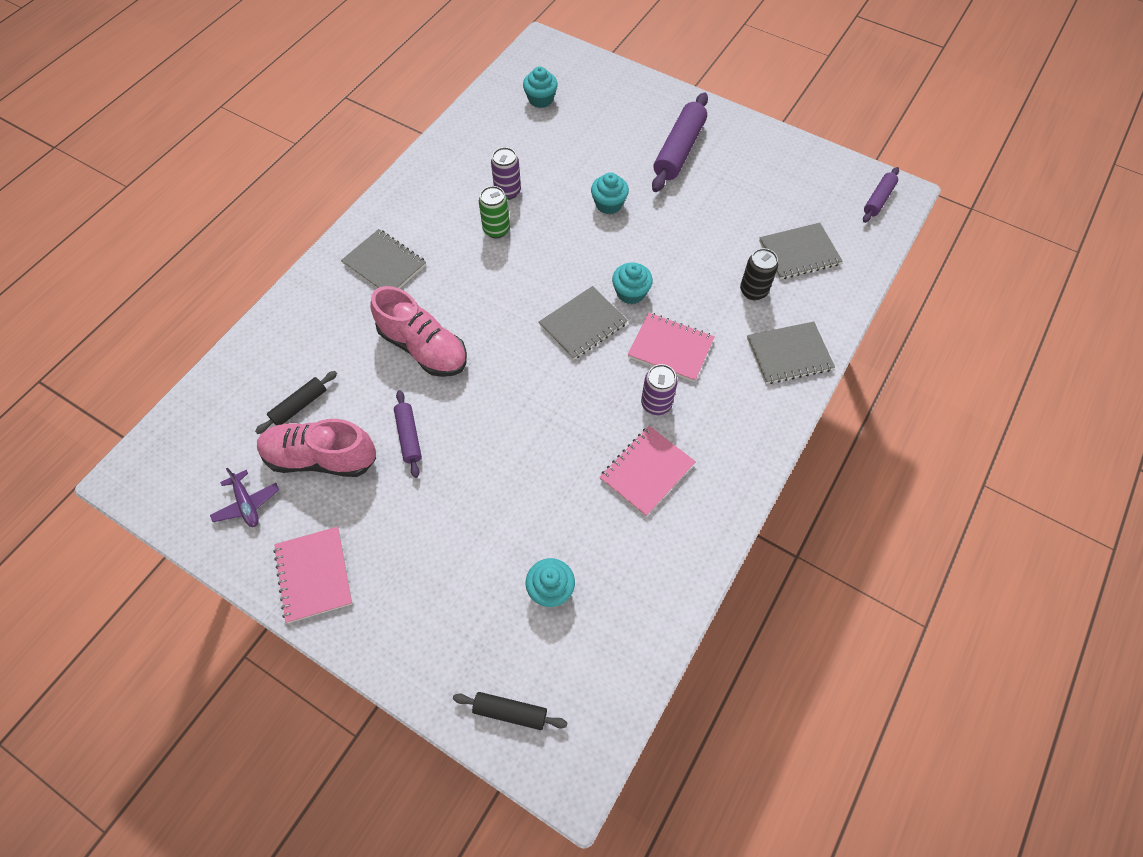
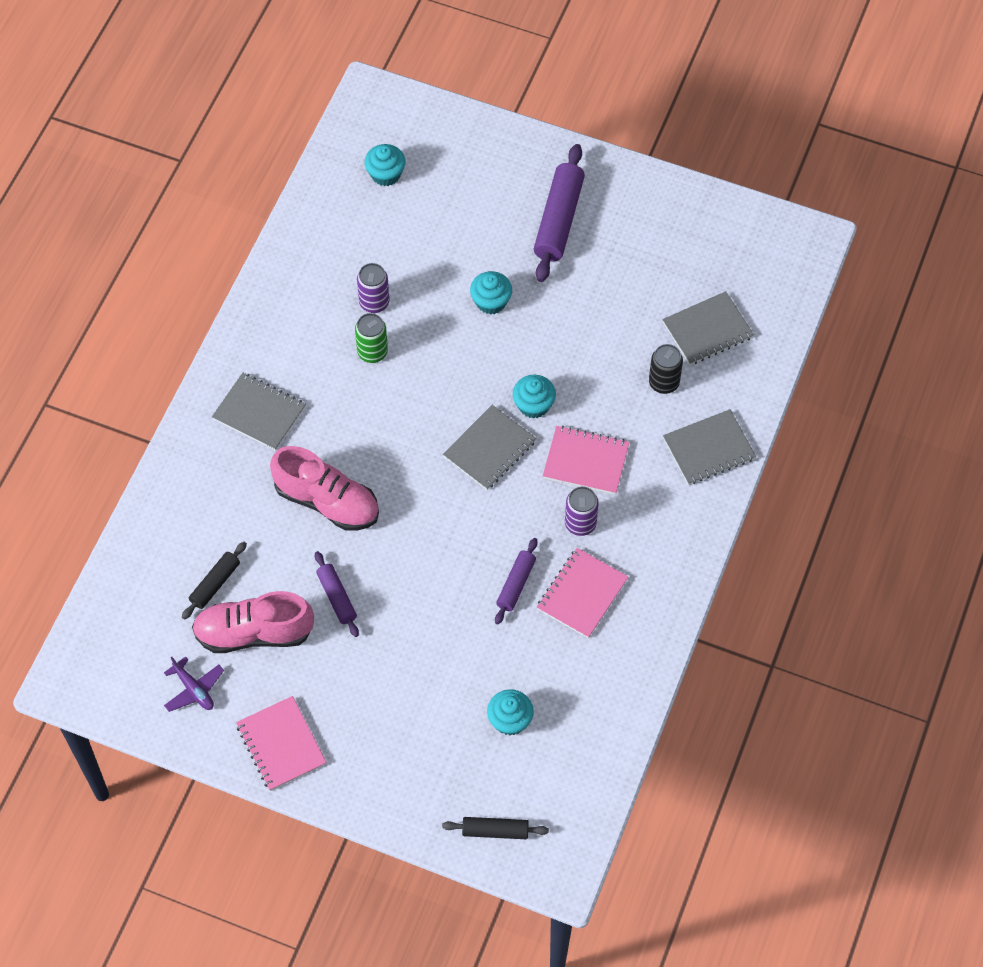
camera: 10 degrees left, 0 degrees up
purple rolling pin [863,167,899,223] -> purple rolling pin moved to [495,538,538,625]

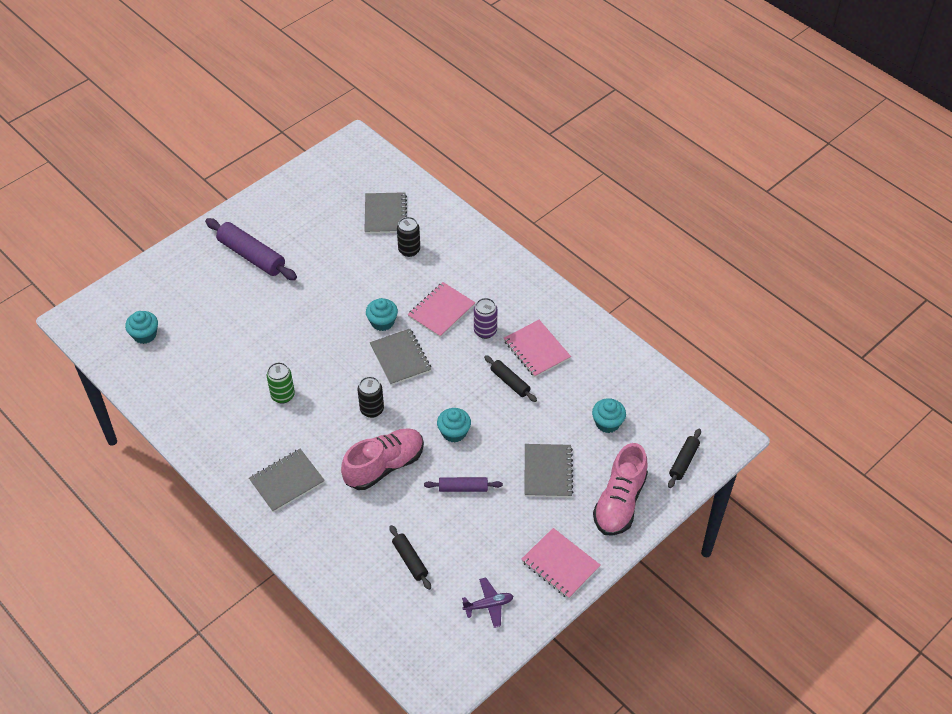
camera: 65 degrees left, 10 degrees down
pink shoe [192,591,314,653] -> pink shoe moved to [593,443,648,536]
pink notebook [236,696,327,791] -> pink notebook turned 45 degrees clockwise [521,528,601,599]
purple can [357,263,390,313] -> none
turquoise cupcake [470,271,512,315] -> turquoise cupcake moved to [437,408,471,443]
purple rolling pin [495,538,538,625] -> black rolling pin [484,355,537,402]
grey notebook [663,409,756,485] -> grey notebook moved to [525,444,573,497]
none -> black can [357,376,384,418]

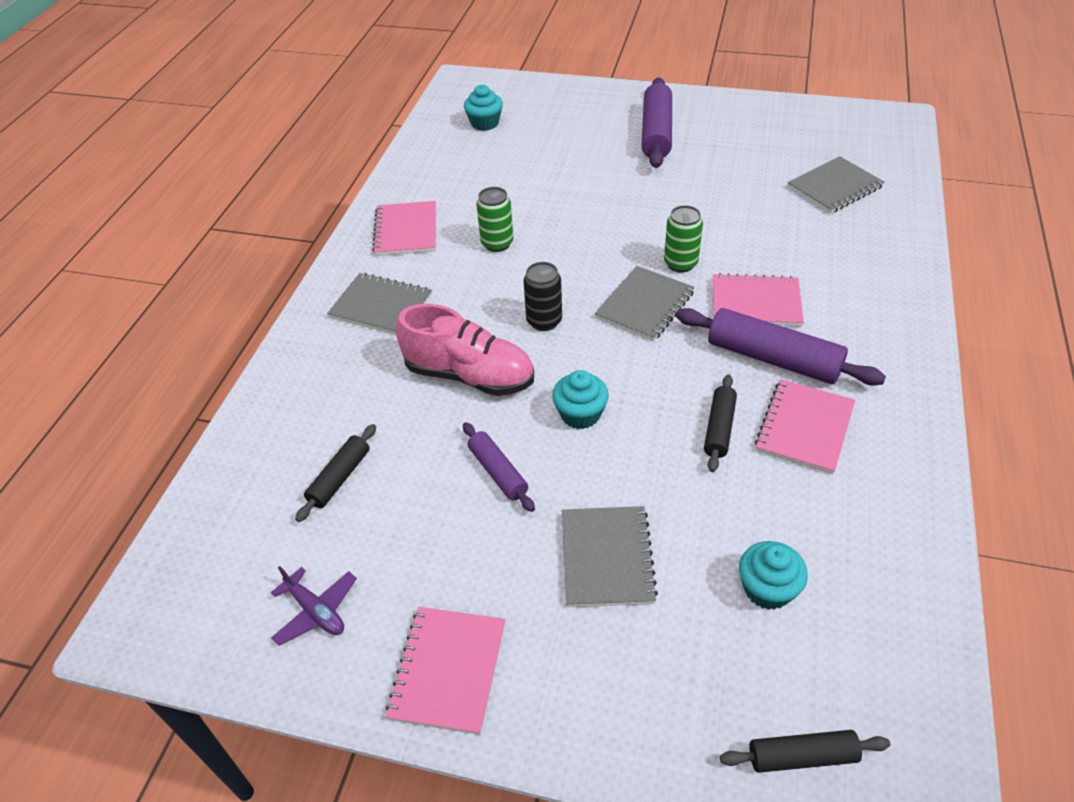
camera: 60 degrees right, 5 degrees down
turquoise cupcake [366,298,398,331] -> green can [664,205,703,273]
black can [397,217,420,257] -> none
purple can [474,298,497,339] -> purple rolling pin [676,308,886,386]
grey notebook [525,444,573,497] -> grey notebook turned 60 degrees counterclockwise [562,506,658,607]
pink shoe [593,443,648,536] -> none
none -> pink notebook [372,201,436,256]

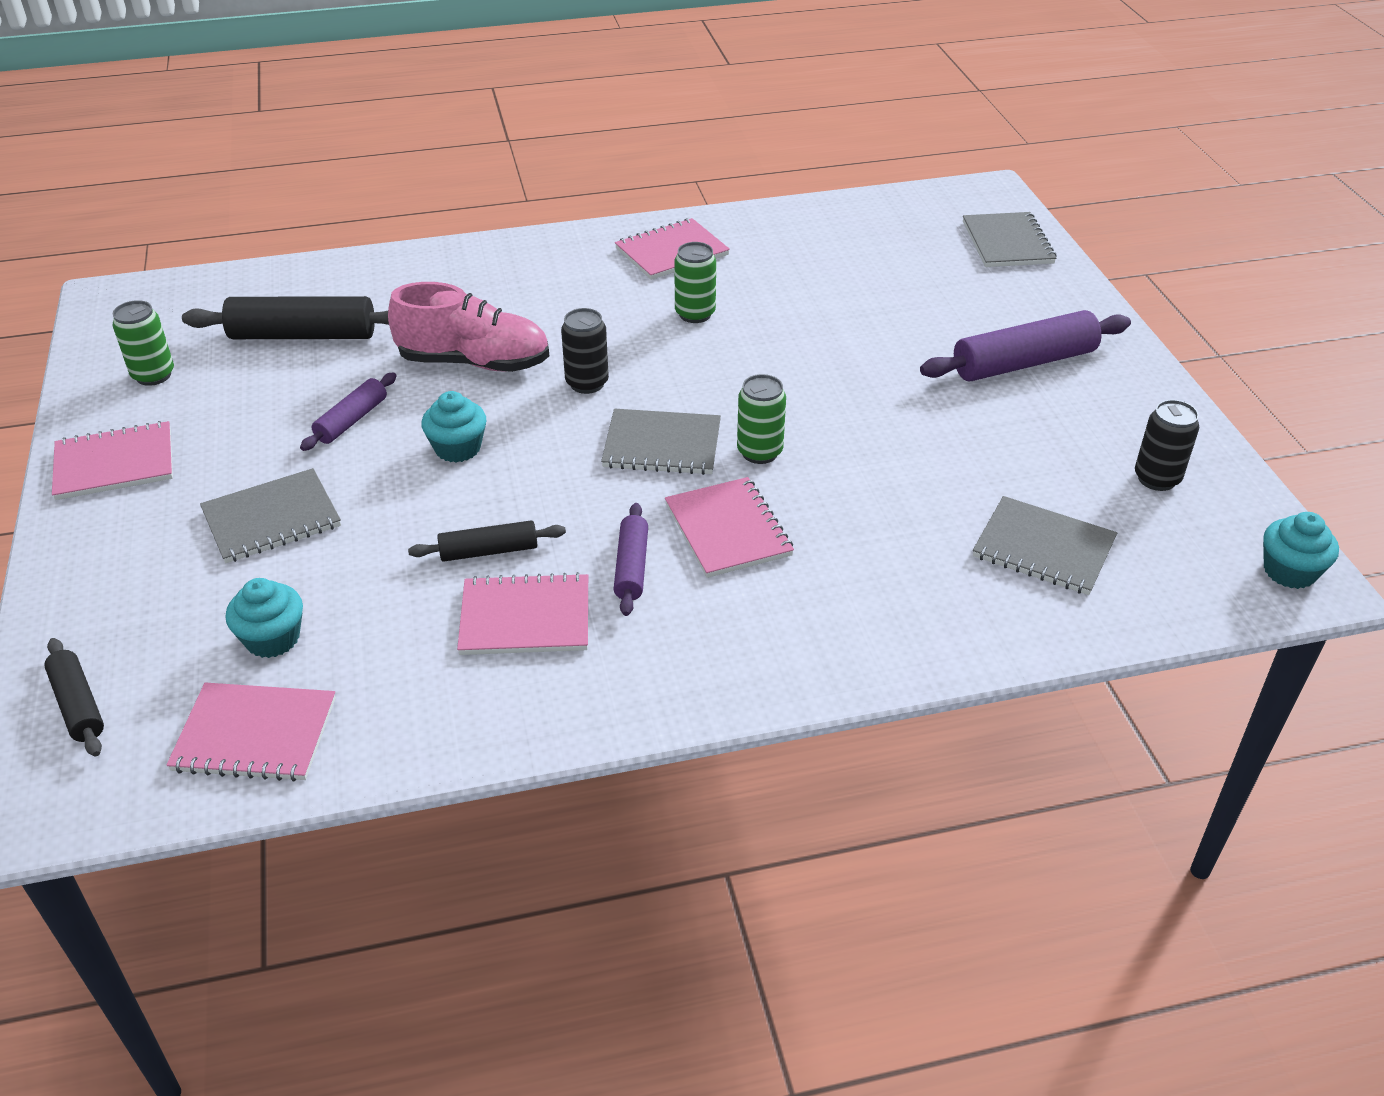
camera: 60 degrees right, 5 degrees down
purple plane [271,566,357,646] -> green can [112,300,174,386]
black rolling pin [295,424,376,522] -> black rolling pin [182,296,389,339], size x1.78
grey notebook [327,273,432,334] -> grey notebook moved to [963,212,1056,267]
pink shoe [396,304,534,396] -> pink shoe turned 75 degrees counterclockwise [388,282,549,372]
turquoise cupcake [464,85,503,131] -> turquoise cupcake moved to [1263,512,1339,589]
purple rolling pin [676,308,886,386] -> purple rolling pin [614,503,648,616], size x0.56
none -> pink notebook [167,682,336,782]
none -> black can [1135,400,1199,491]

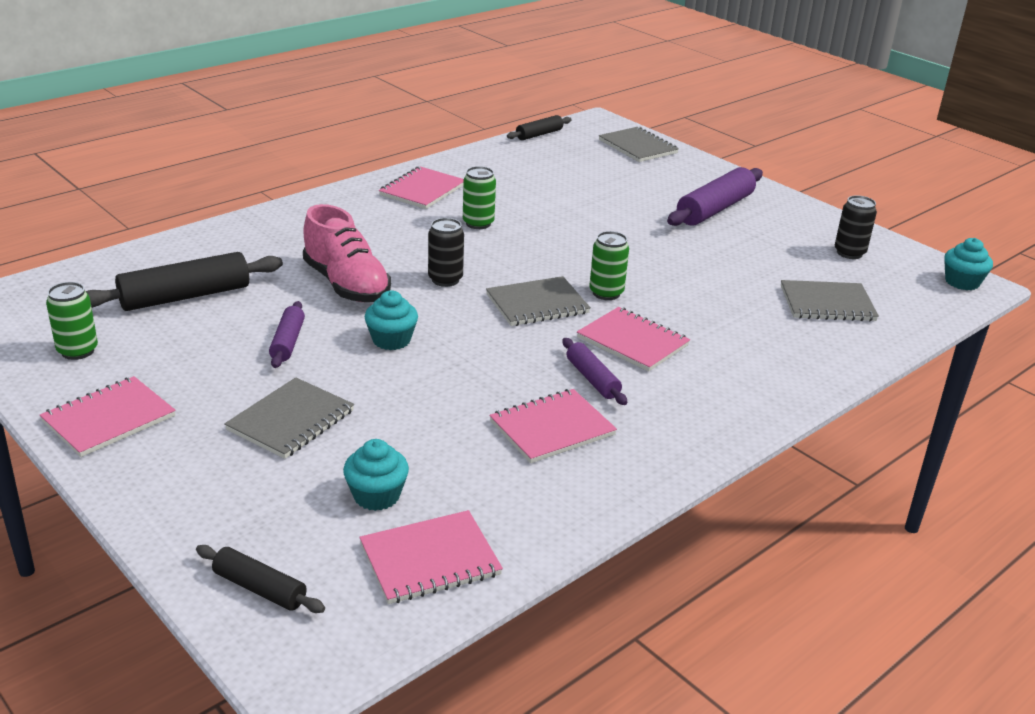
camera: 30 degrees left, 10 degrees down
pink shoe [388,282,549,372] -> pink shoe turned 75 degrees clockwise [303,204,391,302]
black rolling pin [408,520,566,562] -> black rolling pin moved to [507,115,572,140]

